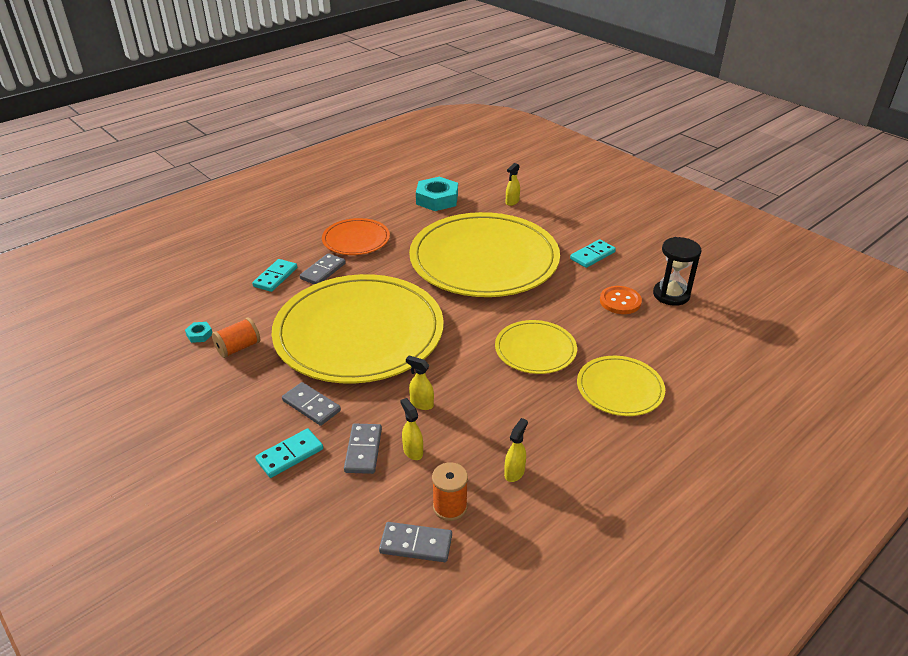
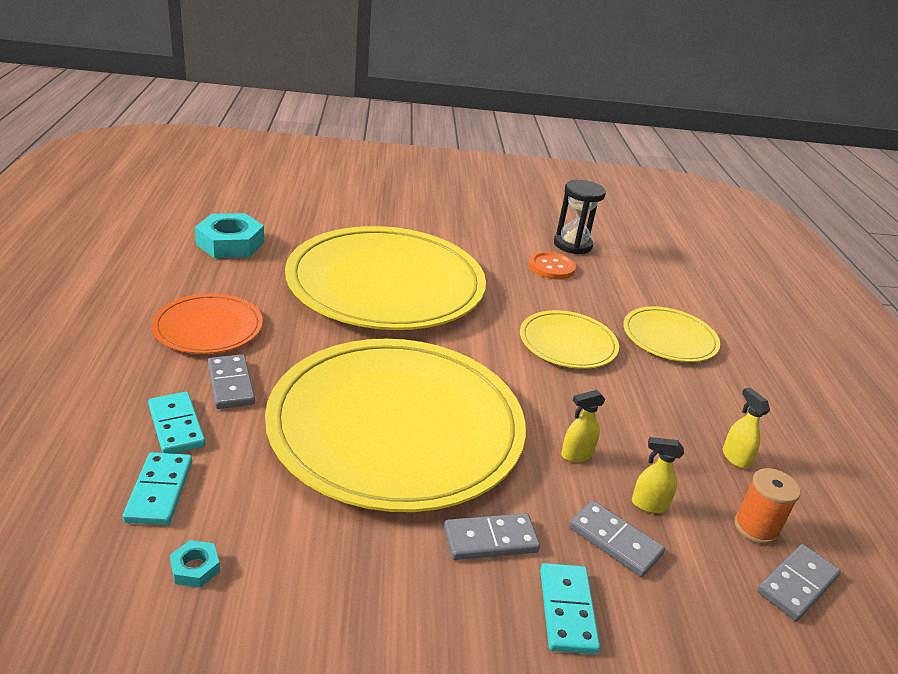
camera: 55 degrees left, 5 degrees down
orange spool [212,318,260,358] -> none
yellow spray bottle [506,163,520,206] -> none
turquoise domino [570,239,616,268] -> turquoise domino moved to [122,452,192,525]

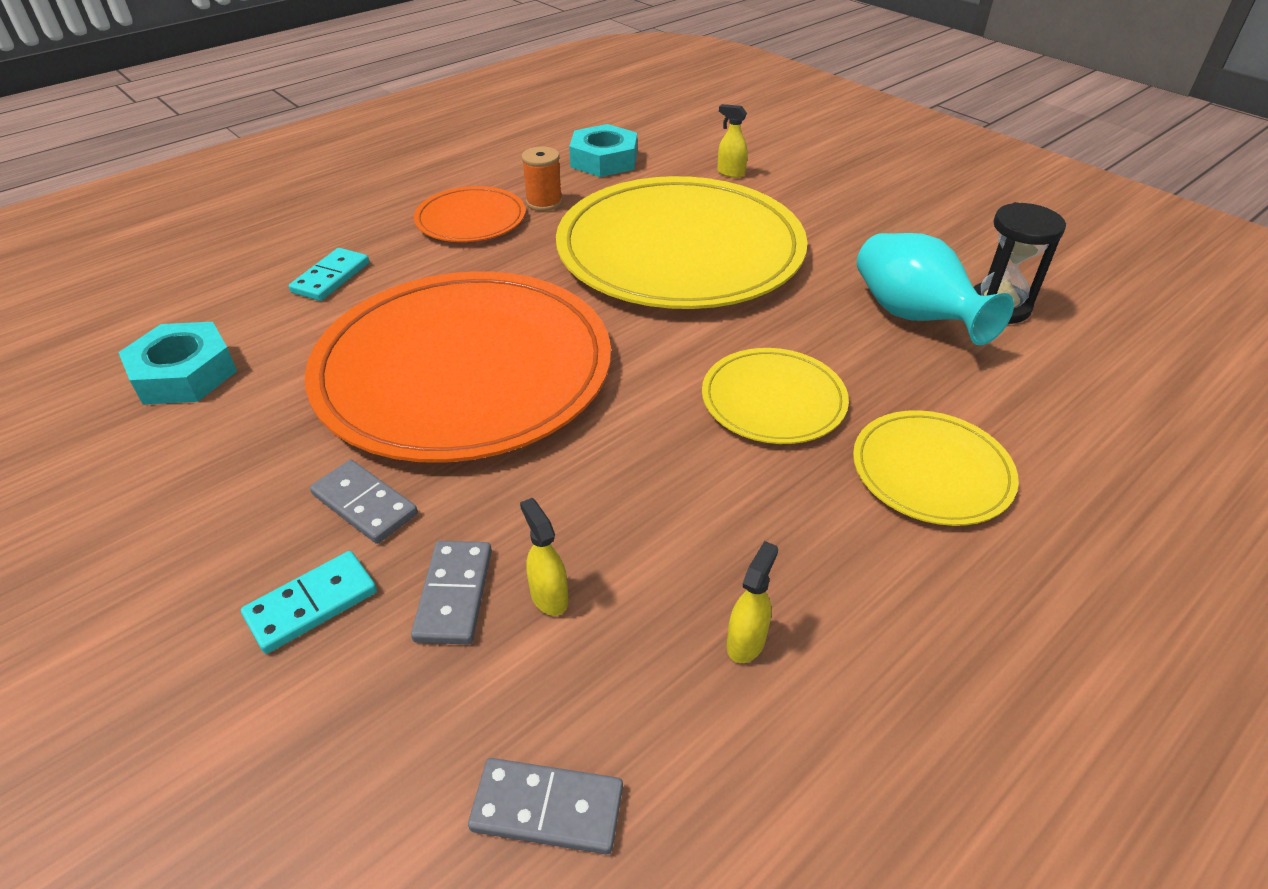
camera: 55 degrees right, 10 degrees up
turquoise domino [122,452,192,525] -> none
turquoise nut [170,540,220,588] -> turquoise nut [118,322,237,405], size x2.26
grey domino [208,354,255,409] -> none
yellow plate [265,339,526,512] -> orange plate [305,271,611,463]
orange button [529,252,576,280] -> turquoise vase [857,233,1014,345]
yellow spray bottle [561,390,606,462] -> yellow spray bottle moved to [717,104,748,178]
orange spool [734,468,801,544] -> orange spool moved to [522,146,562,211]

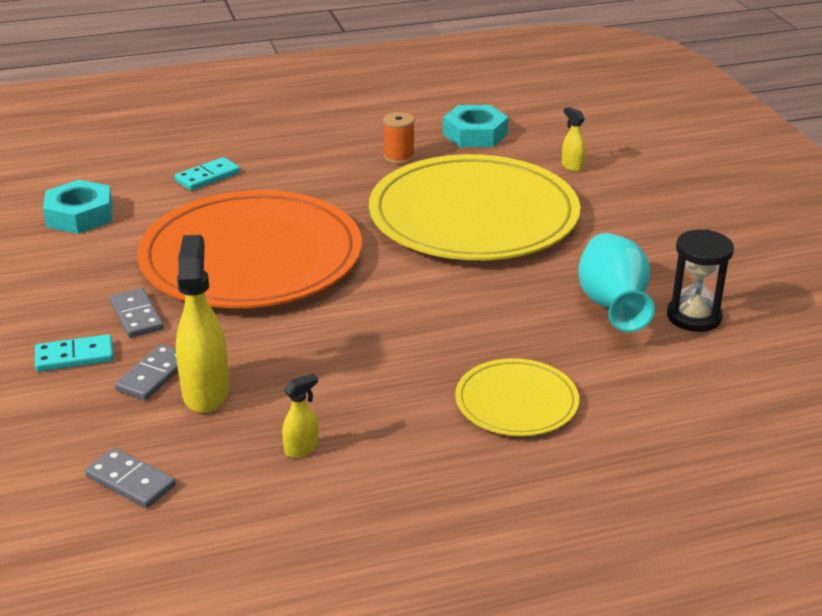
camera: 25 degrees right, 10 degrees down
orange plate [414,186,526,242] -> none
yellow spray bottle [520,498,569,616] -> yellow spray bottle [176,235,229,413], size x2.04
yellow plate [702,348,849,444] -> none

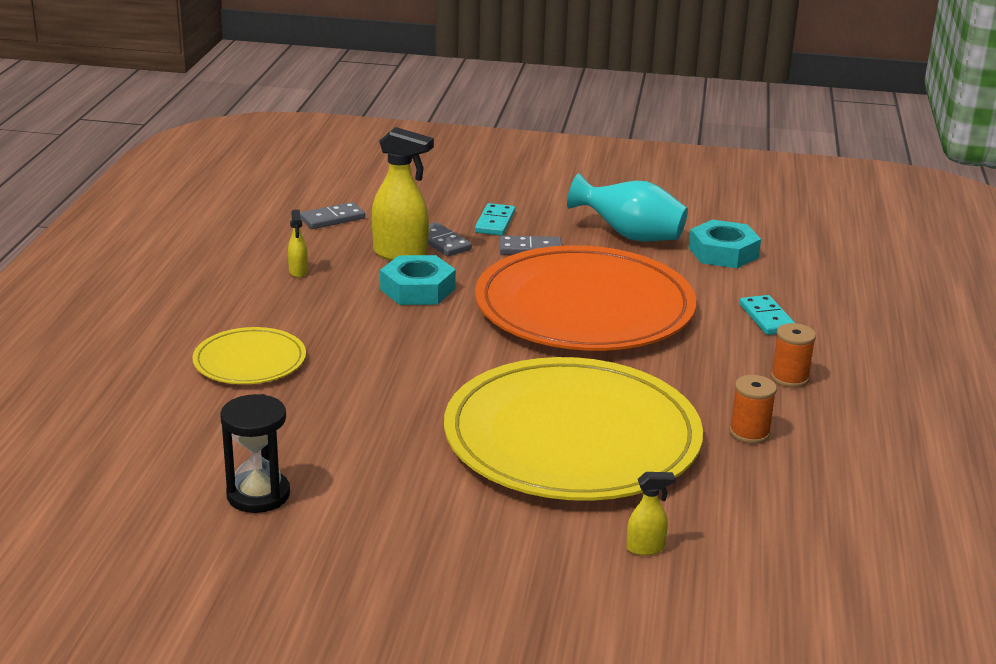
camera: 115 degrees right, 5 degrees down
turquoise nut [443,105,509,147] -> turquoise nut moved to [380,255,456,305]
turquoise vase [578,233,655,332] -> turquoise vase moved to [567,173,688,241]
none -> orange spool [771,323,816,388]

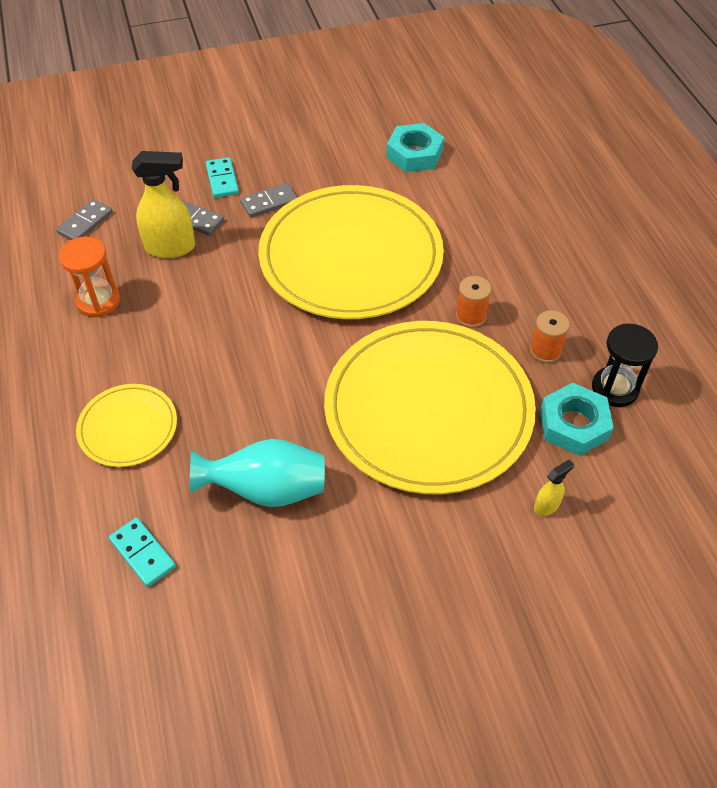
camera: 25 degrees left, 25 degrees up
black hourglass [220,394,290,513] -> black hourglass moved to [592,324,658,407]
yellow spray bottle [288,210,308,278] -> orange hourglass [59,237,120,317]
turquoise nut [380,255,456,305] -> turquoise nut moved to [540,383,614,456]
orange plate [475,245,696,351] -> yellow plate [258,185,444,319]
turquoise vase [567,173,688,241] -> turquoise vase moved to [190,439,325,507]
turquoise domino [740,295,795,335] -> turquoise domino moved to [109,517,176,587]
orange spool [771,323,816,388] -> orange spool moved to [456,276,491,328]

